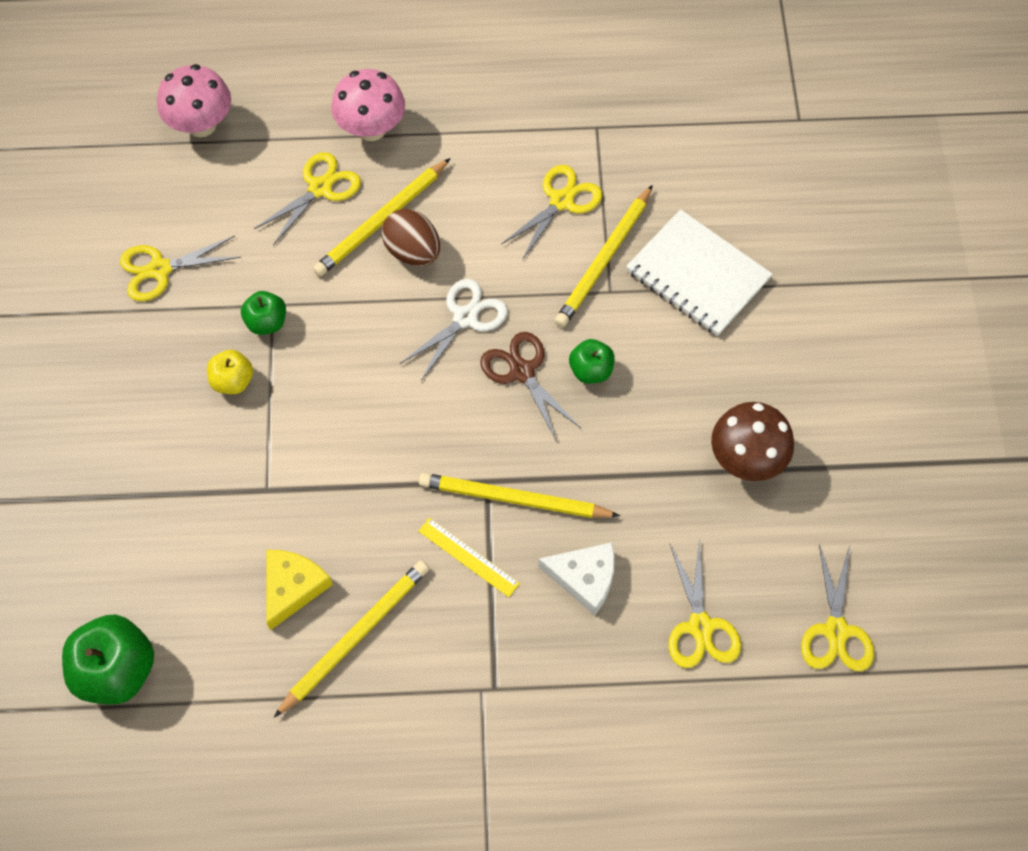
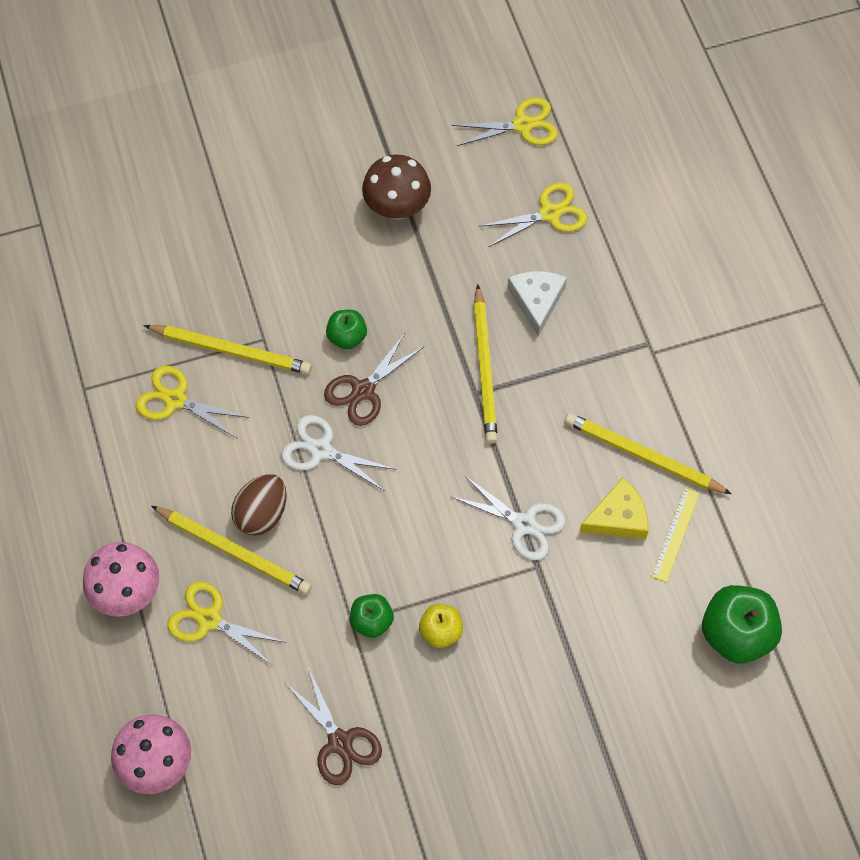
camera: 105 degrees left, 0 degrees up
yellow scissors [120,236,242,301] -> brown scissors [286,667,382,785]
yellow cheese [266,550,333,630] -> yellow cheese turned 150 degrees clockwise [580,477,649,539]
yellow ruler [418,518,520,597] -> yellow ruler moved to [651,488,700,582]
white notebook [626,209,773,336] -> none
none -> white scissors [450,475,566,561]

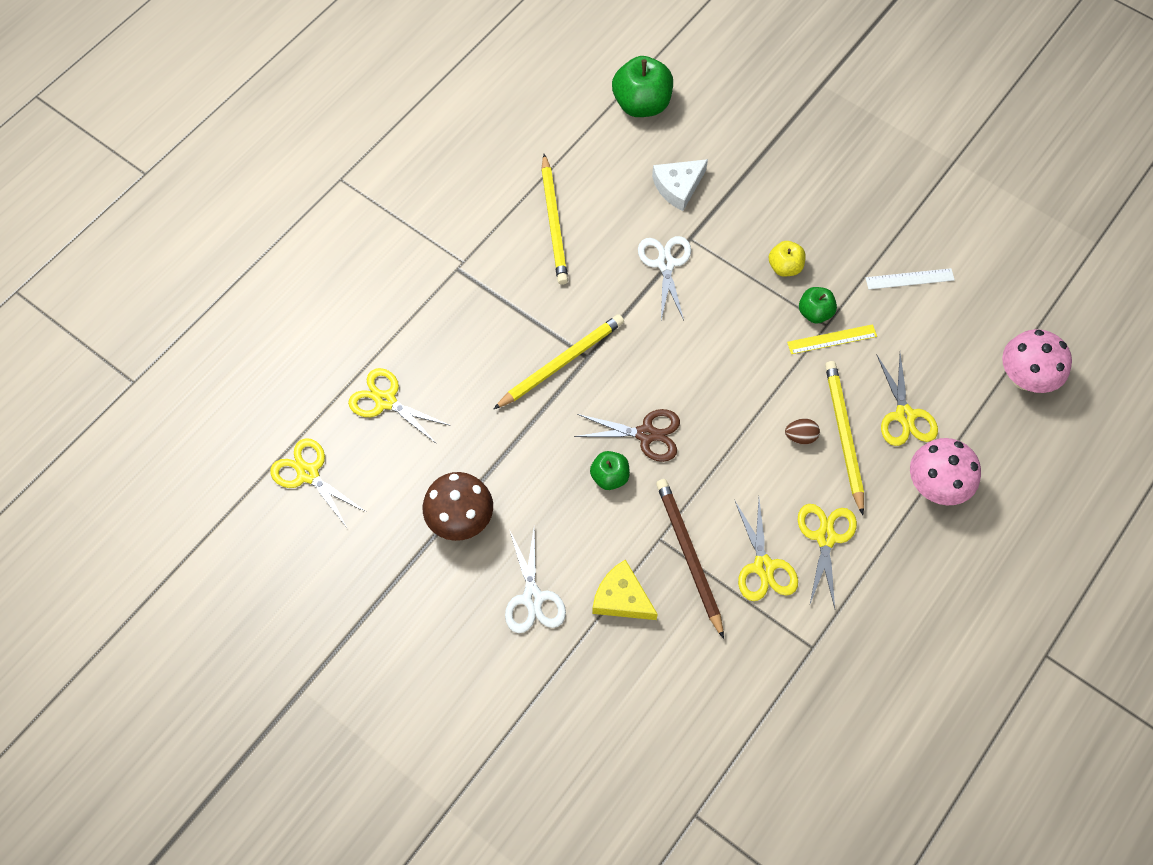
camera: 125 degrees left, 0 degrees up
yellow pencil [144,325,312,374] -> brown pencil [656,479,724,639]
brown egg [231,474,287,536] -> brown egg [785,419,820,445], size x0.58
white scissors [281,415,396,491] -> white scissors moved to [505,529,566,633]
brown scissors [286,667,382,785] -> white ruler [866,268,955,289]
white cheese [507,271,567,336] -> white cheese moved to [652,159,708,211]
yellow cheese [580,477,649,539] -> yellow cheese moved to [592,559,658,620]
yellow ruler [651,488,700,582] -> yellow ruler moved to [787,324,877,354]
none -> yellow scissors [798,504,857,609]

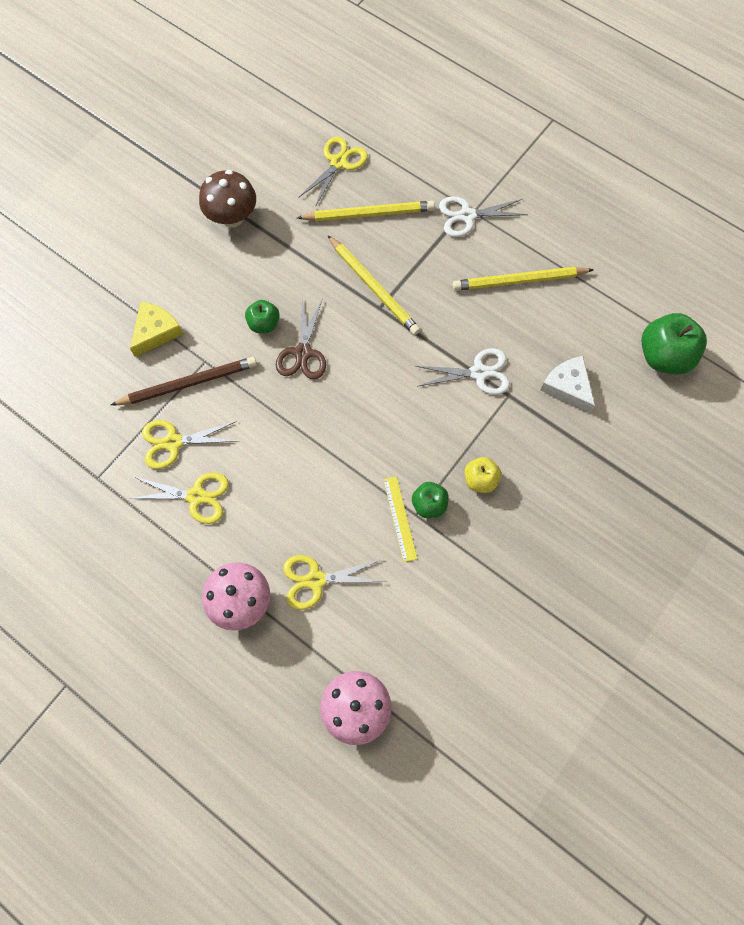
camera: 90 degrees right, 5 degrees up
yellow scissors [270,438,366,526] -> none
white scissors [505,529,566,633] -> white scissors moved to [439,196,528,237]
brown egg [785,419,820,445] -> none
yellow pencil [825,361,864,515] -> yellow pencil moved to [297,201,435,221]
white ruler [866,268,955,289] -> none

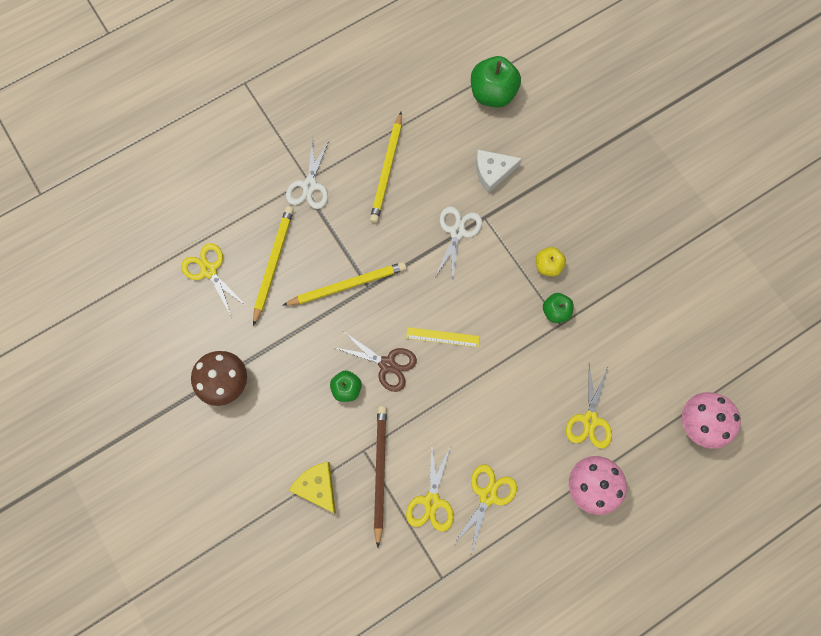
camera: 70 degrees left, 5 degrees up
yellow ruler [383,476,417,562] -> yellow ruler moved to [406,327,480,347]

